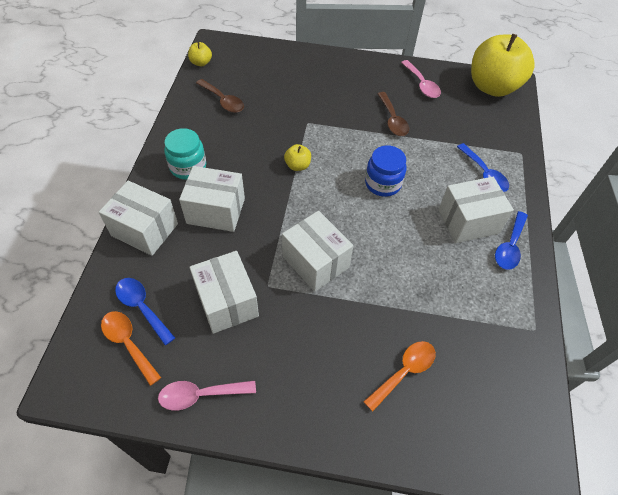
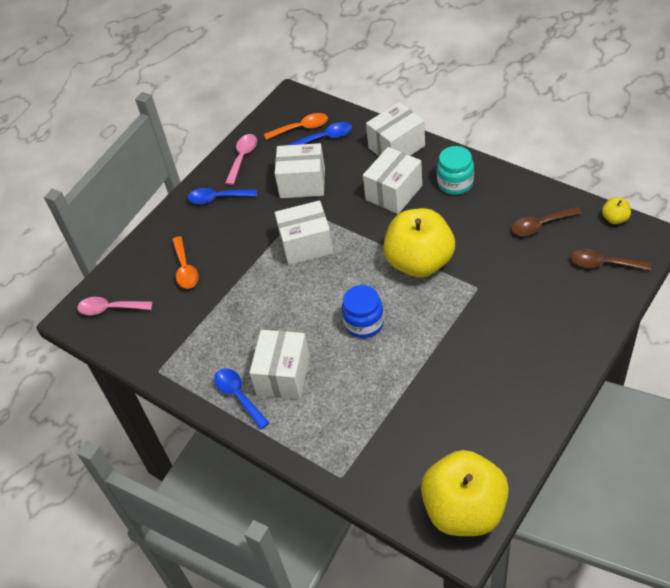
camera: 125 degrees right, 5 degrees down
yellow apple [284,144,311,171] -> yellow apple [383,208,455,277], size x2.47
brown spoon [378,92,409,136] -> brown spoon moved to [571,249,651,271]
pink spoon [401,60,441,98] -> pink spoon moved to [77,297,152,315]
blue spoon [457,143,509,192] -> blue spoon moved to [188,188,257,204]

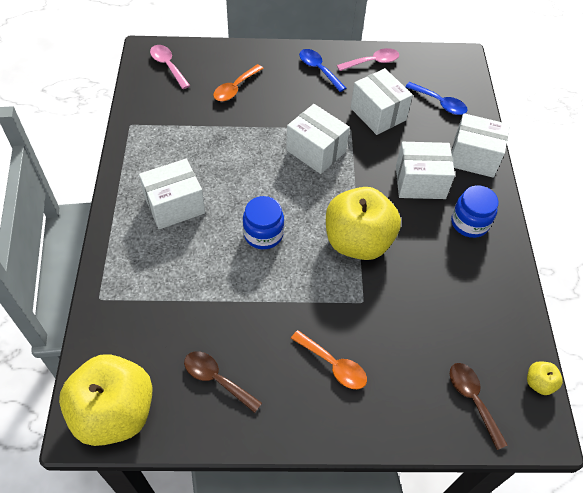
camera: 45 degrees right, 5 degrees up
blue spoon [214,368,269,430] -> none
orange spoon [264,113,328,140] -> orange spoon moved to [291,330,367,389]
turquoise jar [437,146,474,195] -> blue jar [451,185,499,238]
brown spoon [511,207,582,236] -> brown spoon moved to [184,351,262,413]

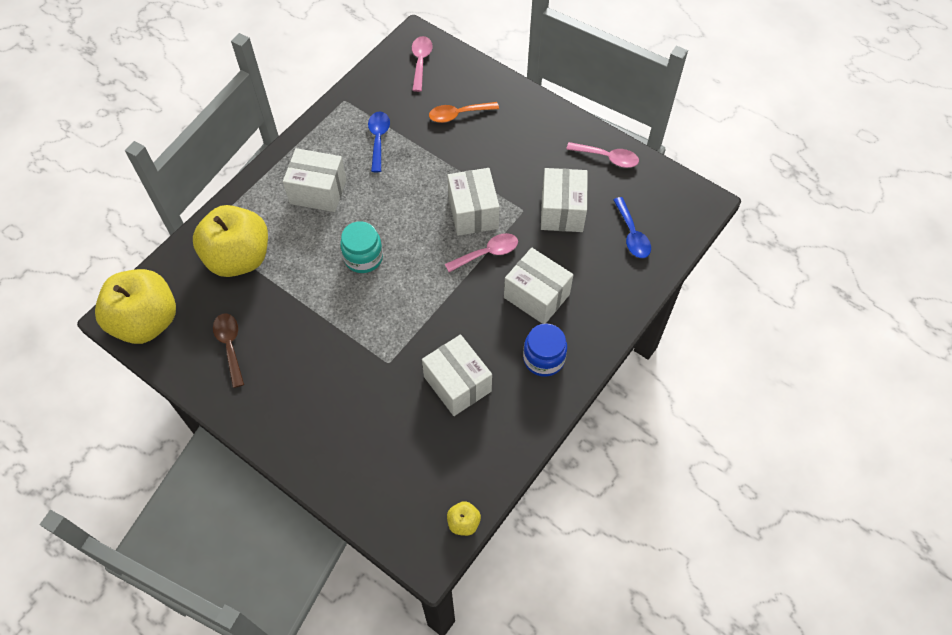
camera: 40 degrees right, 5 degrees up
blue jar [243,196,284,249] -> turquoise jar [340,221,383,273]
orange spoon [291,330,367,389] -> none
blue spoon [299,49,346,92] -> blue spoon moved to [368,112,390,172]
yellow apple [326,187,401,260] -> yellow apple moved to [193,205,268,277]
brown spoon [450,363,508,450] -> none
white box [451,113,510,178] -> white box moved to [422,335,492,416]
none -> pink spoon [445,233,518,272]

